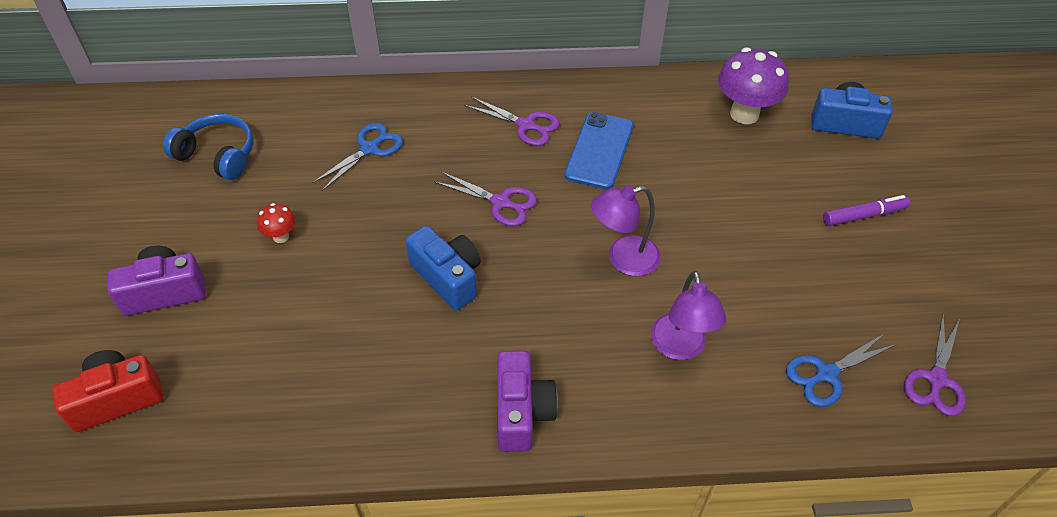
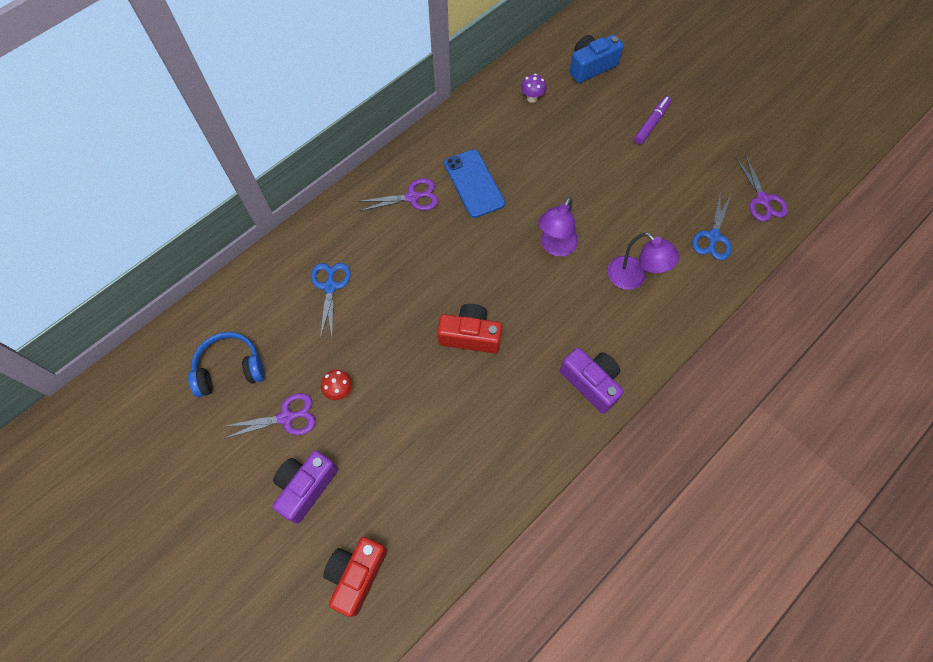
camera: 40 degrees left, 15 degrees up
blue camera [405,226,481,310] -> red camera [437,304,502,353]
purple scissors [434,172,537,226] -> purple scissors moved to [222,393,316,439]
purple mushroom [718,47,789,124] -> purple mushroom [521,73,546,103], size x0.49

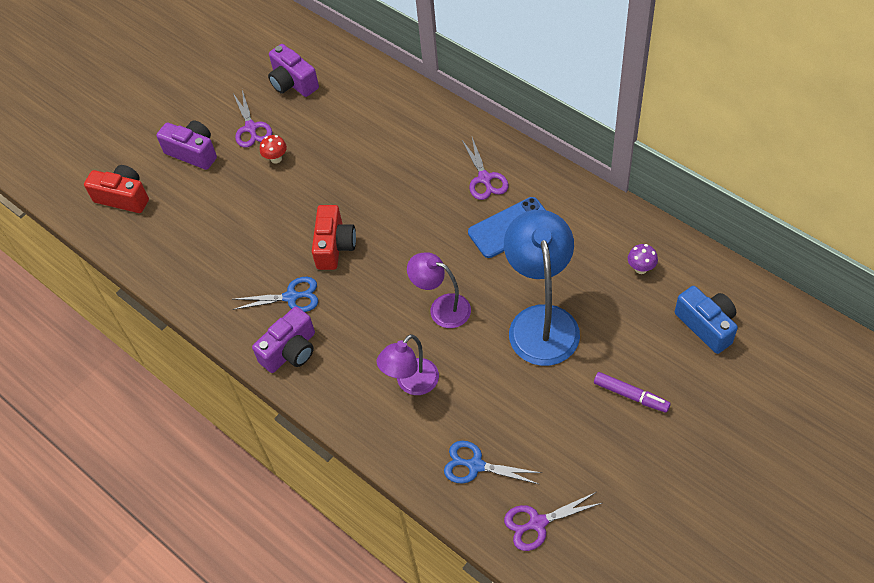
camera: 90 degrees right, 10 degrees down
blue headphones [188,332,265,397] -> purple camera [268,44,319,97]
blue scissors [311,263,351,339] -> blue scissors moved to [232,277,318,312]
none -> blue lamp [504,210,580,366]

